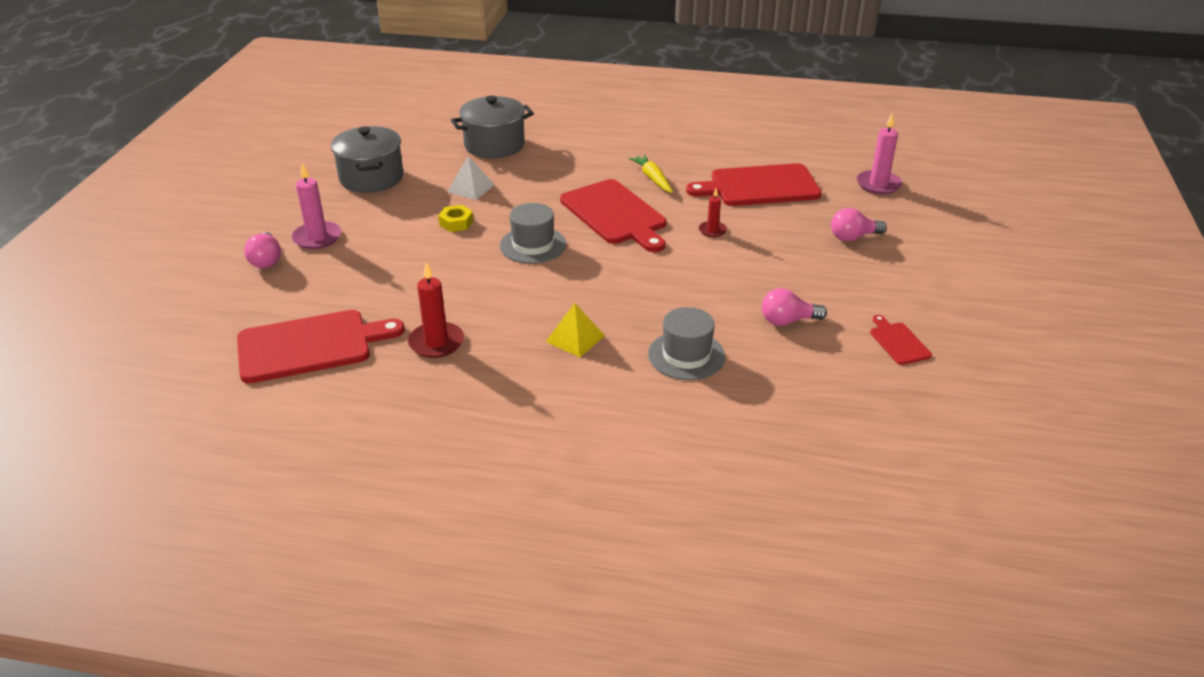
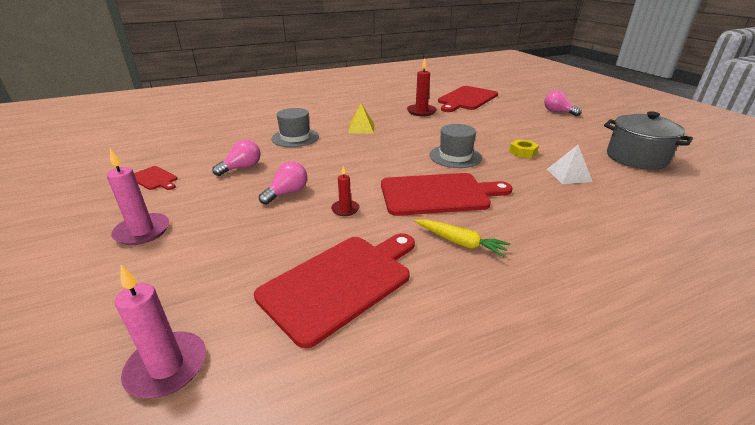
camera: 145 degrees right, 5 degrees down
pink candle [292,163,341,249] -> pink candle moved to [107,149,169,245]
grey pot [451,96,534,159] -> none
red cutting board [560,179,666,252] -> red cutting board turned 150 degrees clockwise [381,173,513,216]
pink light bulb [831,208,887,242] -> pink light bulb moved to [259,161,307,205]

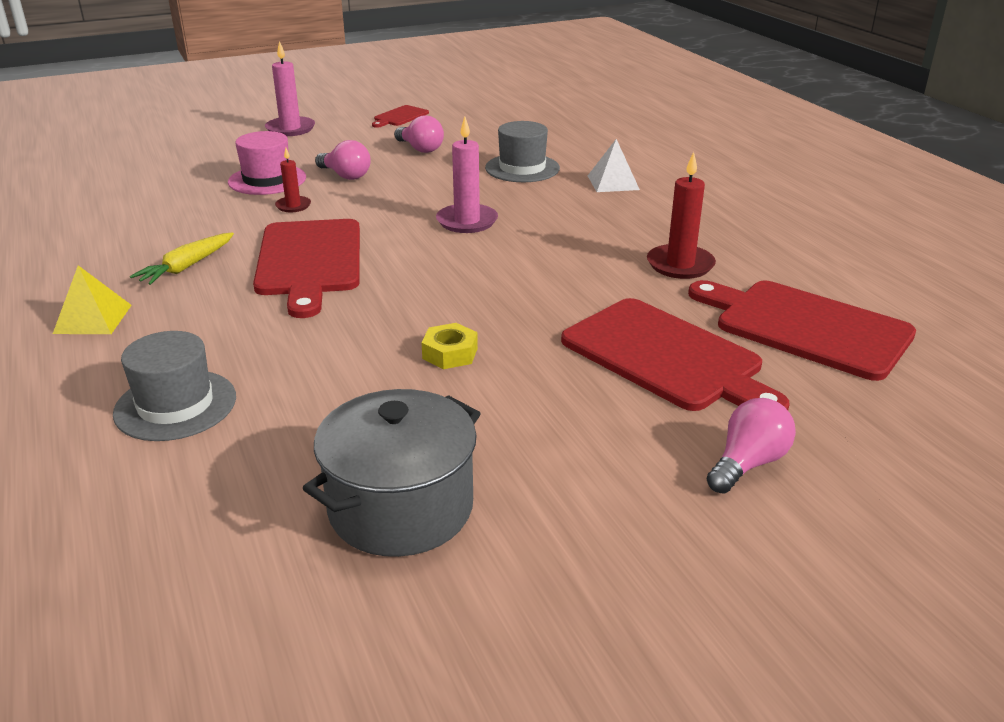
camera: 90 degrees right, 0 degrees up
pink candle [115,265,206,398] -> pink candle moved to [436,116,498,233]
red cutting board [254,233,415,349] -> red cutting board moved to [561,298,790,411]
yellow pyramid [348,103,374,133] -> yellow pyramid moved to [53,265,132,334]
grey hat [430,124,482,168] -> grey hat moved to [113,331,236,441]
white pyramid [547,145,593,184] -> white pyramid moved to [588,139,640,192]
none -> pink hat [228,131,306,195]

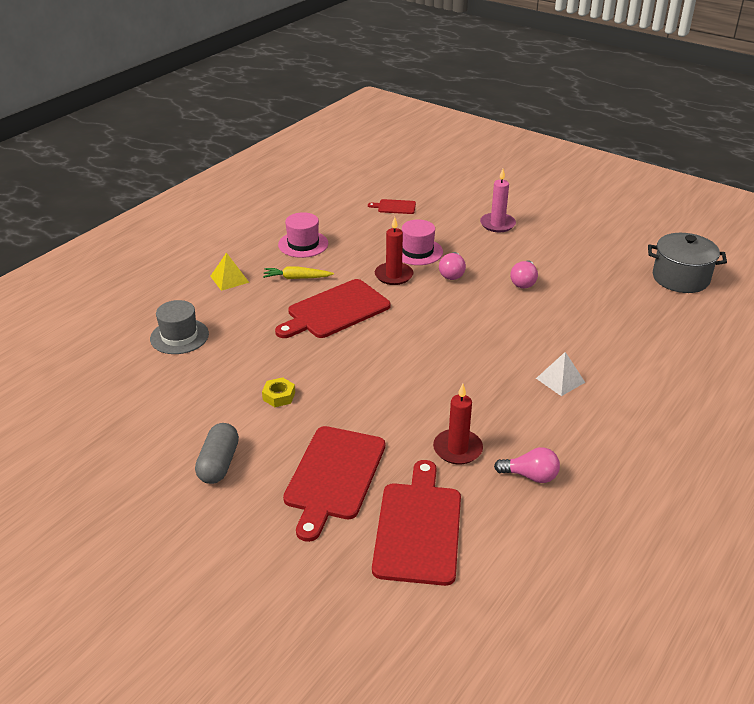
camera: 60 degrees right, 5 degrees up
red candle [275,148,311,212] -> red candle [375,217,413,285], size x1.69
grey pot [303,389,481,557] -> grey pot moved to [648,233,727,293]
red cutting board [372,105,429,128] -> red cutting board moved to [368,199,416,214]
pink candle [436,116,498,233] -> none
grey hat [485,121,560,182] -> none
pink light bulb [707,398,796,493] -> pink light bulb moved to [494,447,560,483]
none -> grey capsule [195,423,239,484]
none -> pink hat [278,212,328,258]

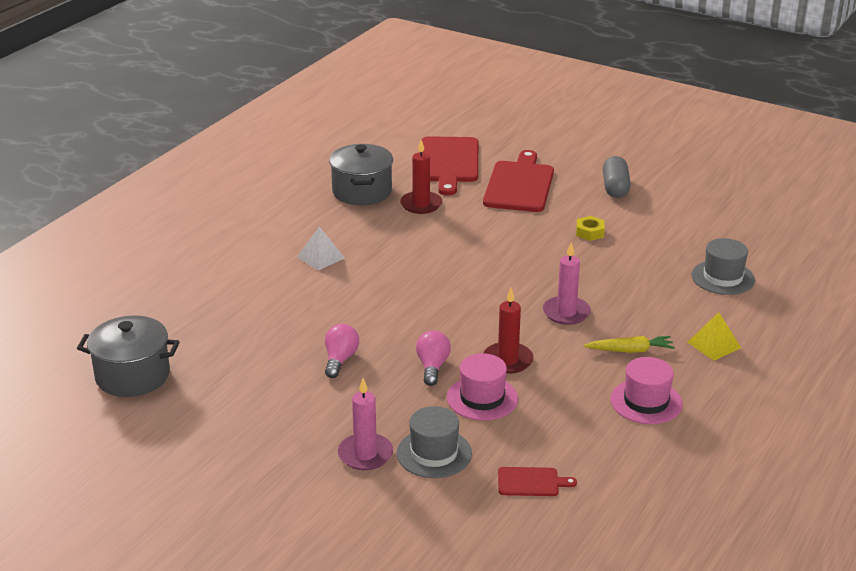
camera: 175 degrees right, 5 degrees down
red cutting board [275,279,391,338] -> pink candle [543,242,591,325]
pink light bulb [494,447,560,483] -> grey pot [329,144,393,205]
none -> grey hat [397,406,472,478]

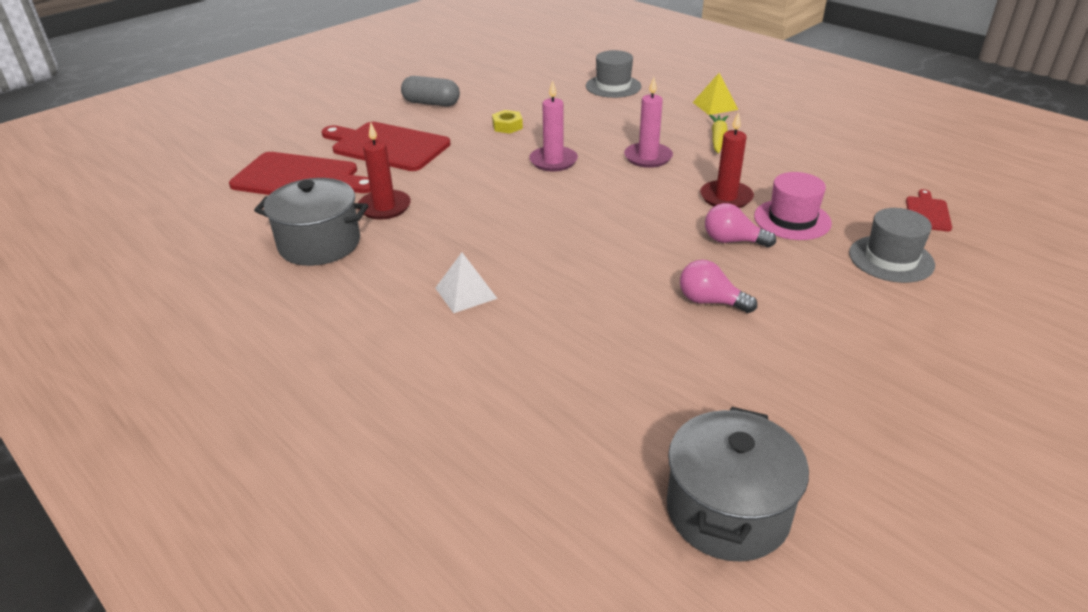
camera: 75 degrees left, 5 degrees up
pink candle [338,378,393,470] -> pink candle moved to [529,80,578,171]
pink hat [610,357,683,424] -> none

